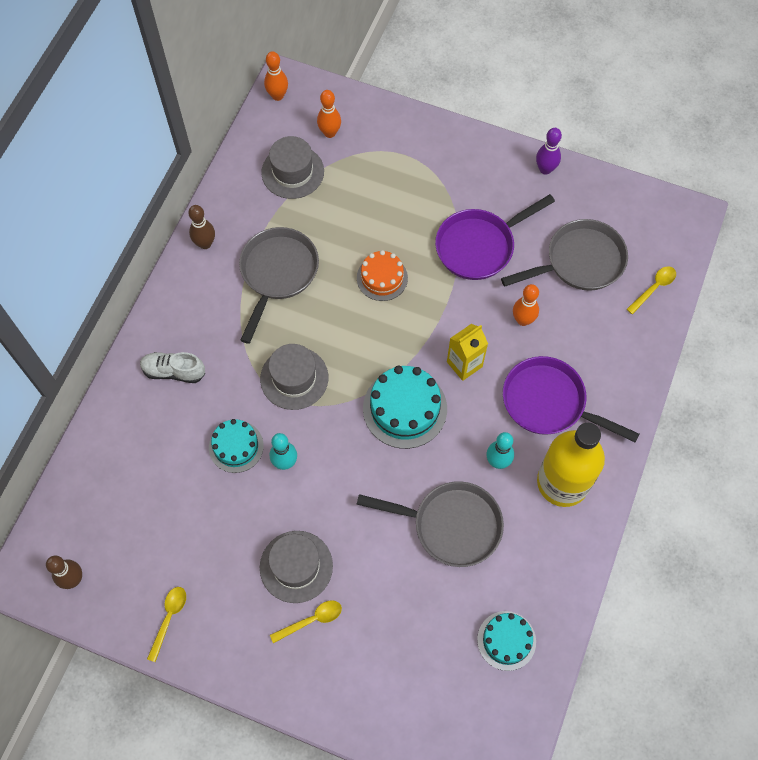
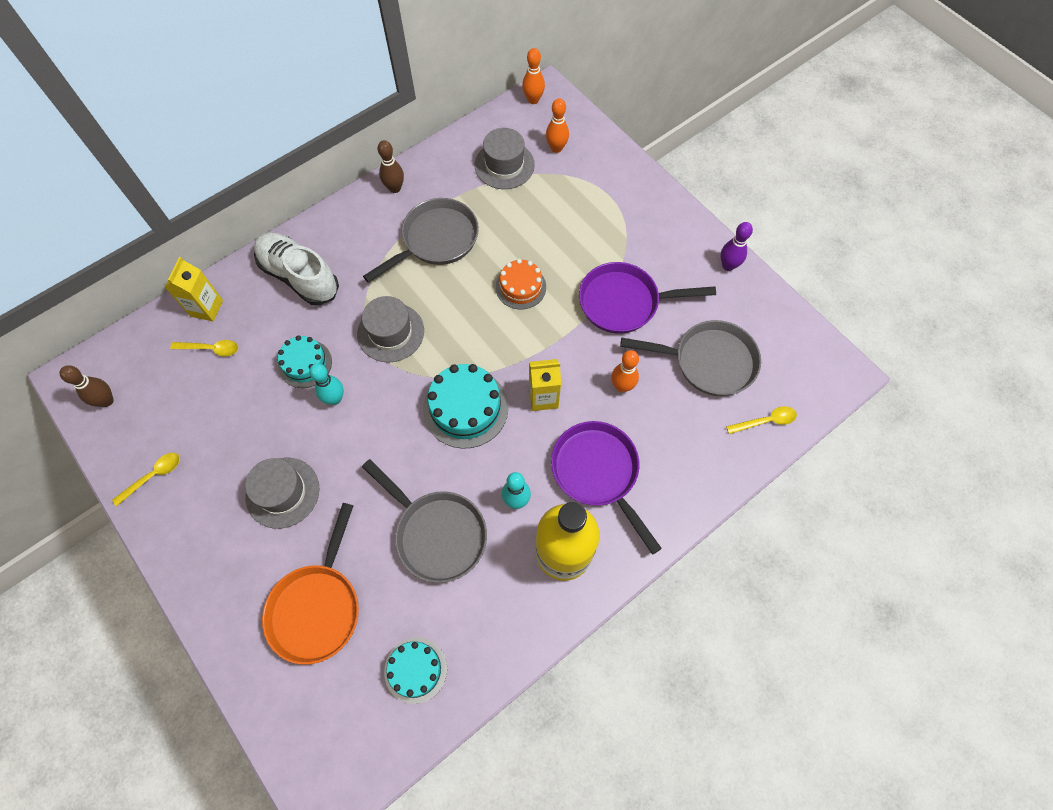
camera: 30 degrees right, 0 degrees up
white shoe [140,352,205,383] -> white shoe [254,233,339,305], size x1.64
yellow spoon [270,600,342,643] -> yellow spoon moved to [170,340,238,356]
none -> yellow carton [165,257,223,321]
none -> orange pan [262,503,359,665]

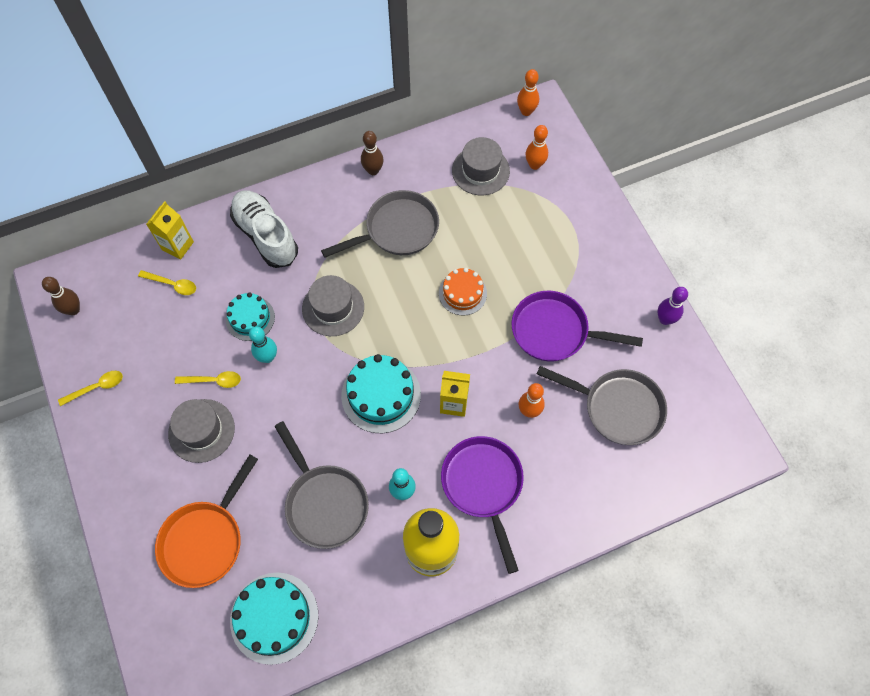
camera: 15 degrees right, 0 degrees up
turquoise cake [384,637,447,704] -> turquoise cake [230,573,318,665], size x1.56
yellow spoon [726,406,797,434] -> yellow spoon moved to [175,371,241,388]

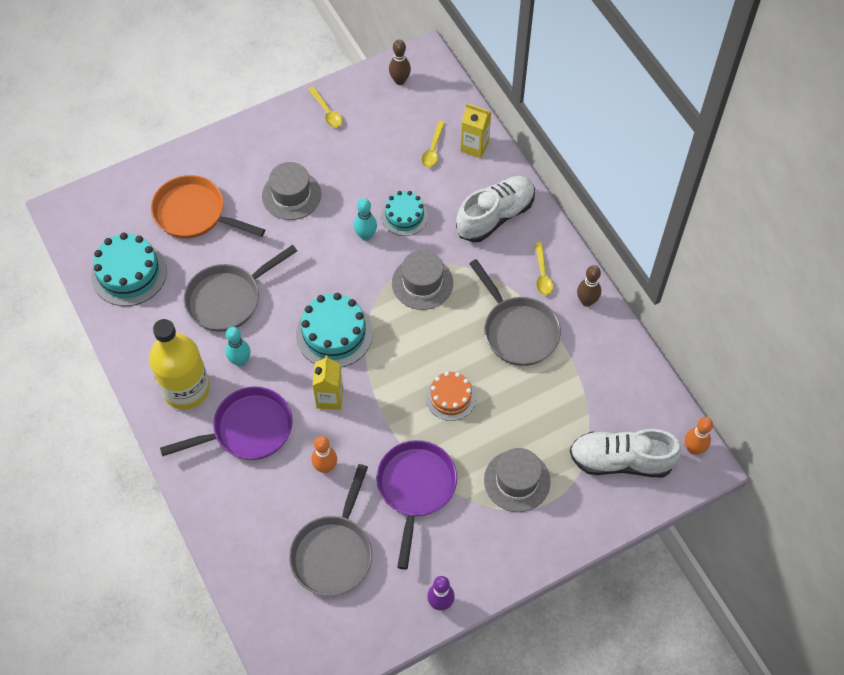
camera: 85 degrees right, 5 degrees down
yellow spoon [175,371,241,388] -> yellow spoon moved to [535,242,553,295]
grey hat [452,137,510,195] -> grey hat moved to [484,448,551,512]
orange bowling pin [525,125,548,170] -> white shoe [570,429,682,477]

